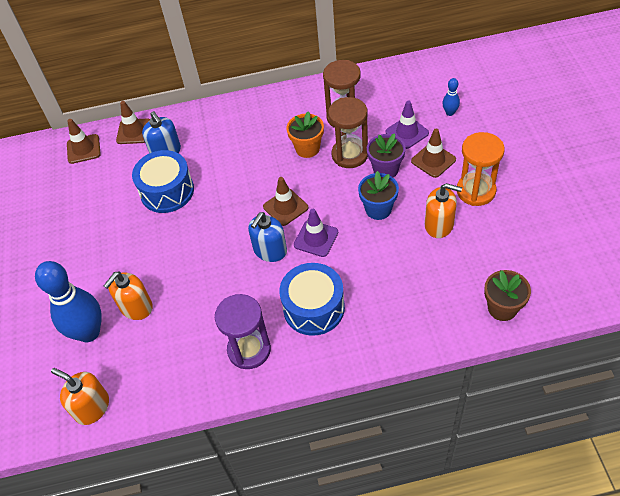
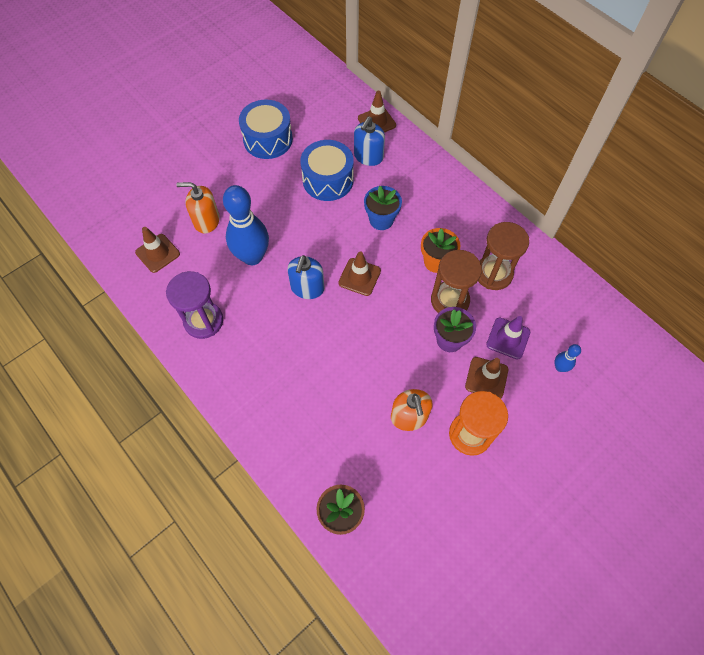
camera: 55 degrees right, 10 degrees up
blue bowling pin [35,261,102,342] -> blue bowling pin moved to [223,185,269,265]
orange soap dispenser [51,368,109,425] -> none
brown traffic cone [67,119,101,164] -> brown traffic cone moved to [135,227,180,273]
blue soap dispenser [248,212,287,262] -> blue soap dispenser turned 75 degrees counterclockwise [287,255,325,299]
blue drum [279,263,345,336] -> blue drum moved to [239,100,293,159]
purple traffic cone [294,209,338,257] -> none
blue flower pot [358,171,399,220] -> blue flower pot moved to [364,186,402,230]

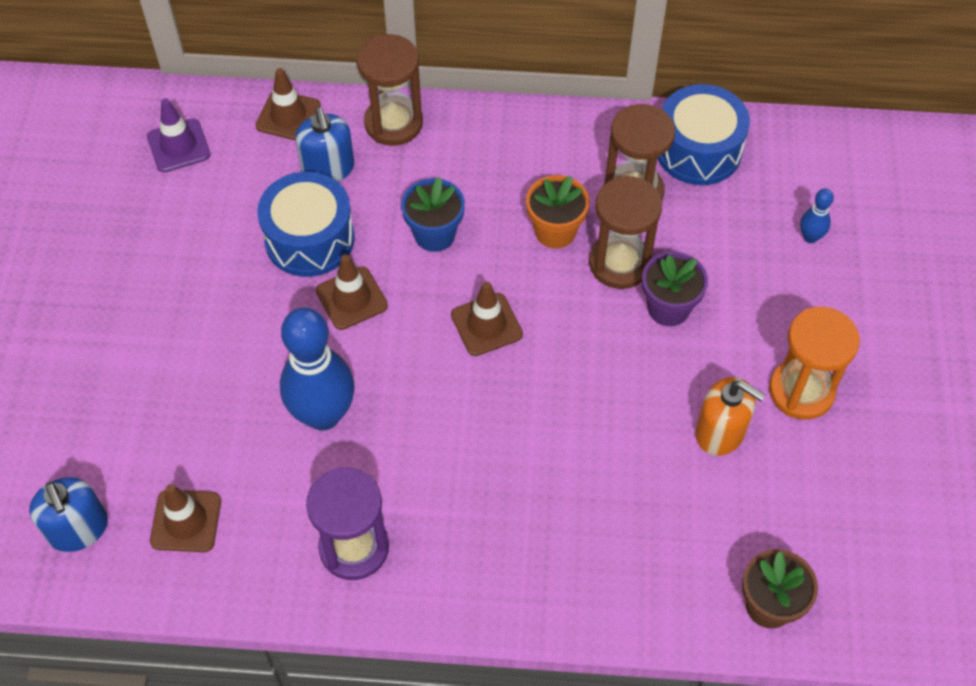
camera: 45 degrees left, 5 degrees down
orange soap dispenser [176,182,220,233] -> none
blue drum [239,100,293,159] -> blue drum moved to [657,84,750,185]
blue soap dispenser [287,255,325,299] -> blue soap dispenser moved to [29,477,108,552]
brown traffic cone [465,357,508,399] -> brown traffic cone moved to [316,254,388,330]
purple traffic cone [486,316,530,360] -> purple traffic cone moved to [147,98,211,172]
none -> brown hourglass [357,34,423,146]

